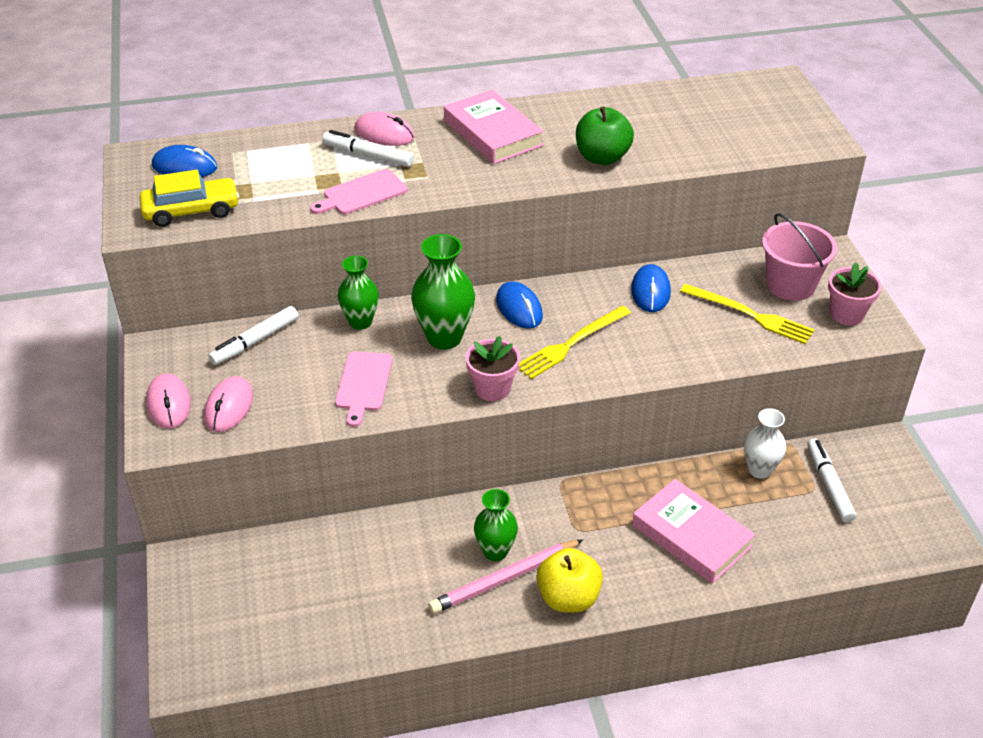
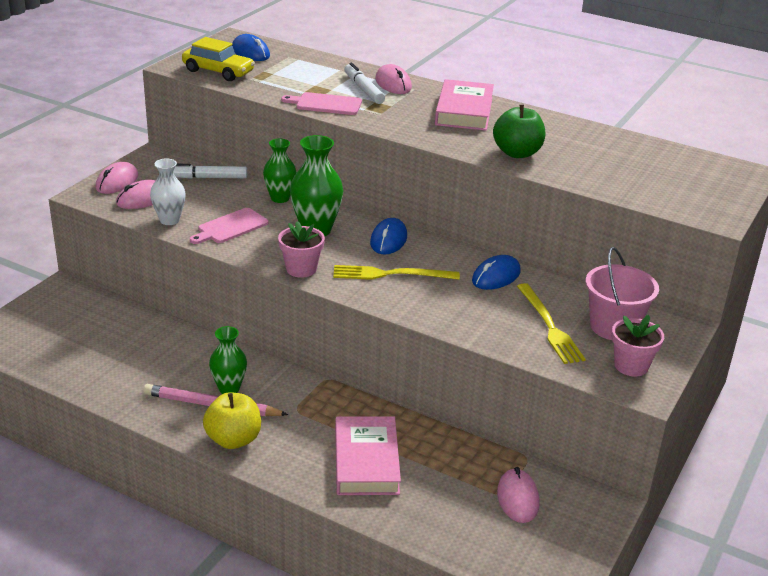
camera: 40 degrees right, 10 degrees down
white vase [744,408,786,479] -> white vase moved to [150,159,186,225]
white marker [807,438,856,522] -> pink mouse [497,467,540,523]

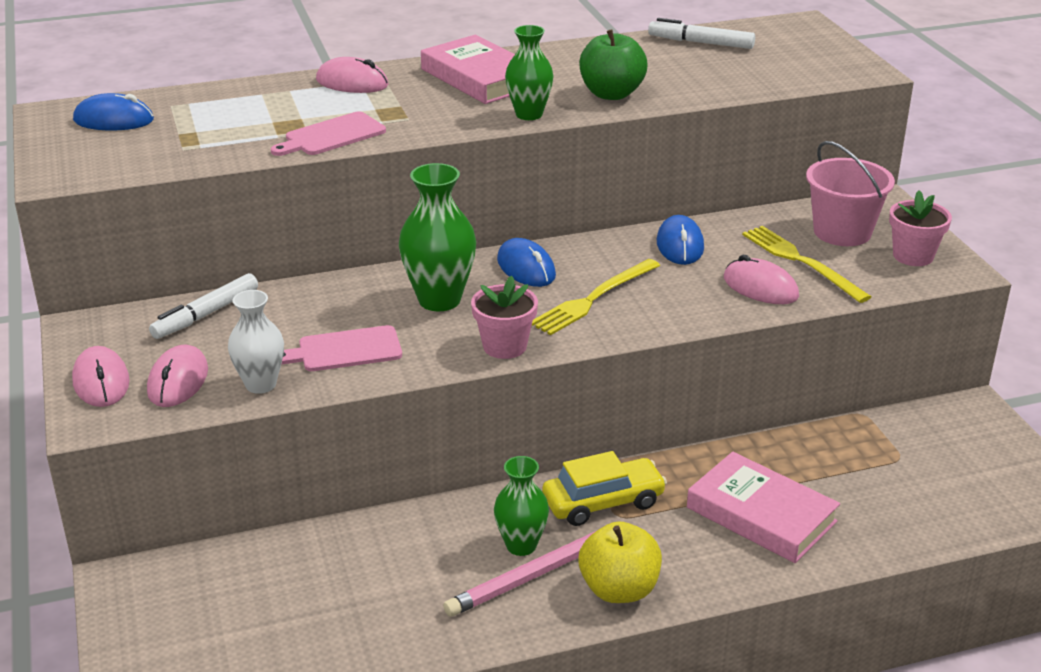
camera: 45 degrees left, 0 degrees up
yellow car [182,37,255,81] -> yellow car moved to [542,451,667,526]
pink cutting board [190,208,268,244] -> pink cutting board turned 75 degrees clockwise [281,325,402,371]
green vase [263,139,297,203] -> green vase moved to [505,25,554,120]
white marker [344,63,385,104] -> white marker moved to [648,18,755,49]
pink mouse [497,467,540,523] -> pink mouse moved to [724,255,799,304]
yellow fork [517,283,586,364] -> yellow fork turned 150 degrees counterclockwise [742,226,871,303]

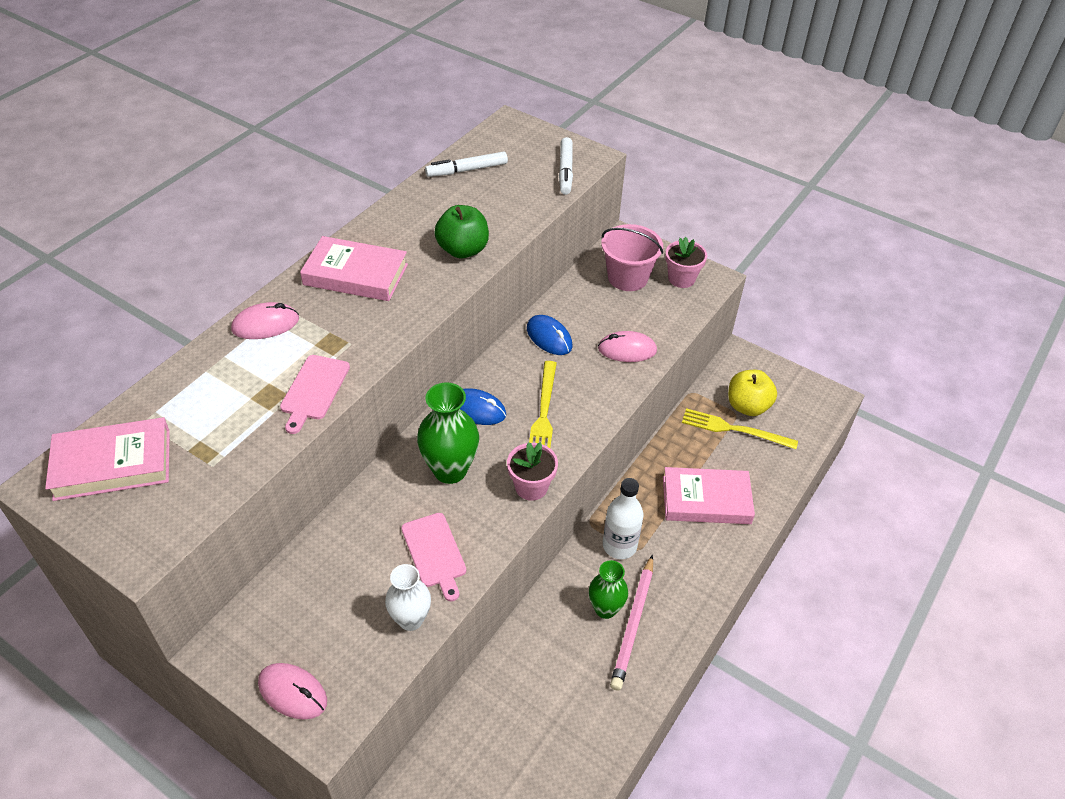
camera: 40 degrees left, 15 degrees up
blue mouse [73,93,154,130] -> pink book [45,417,170,501]
pink mouse [147,345,208,407] -> none
white marker [149,273,258,339] -> white marker moved to [559,137,573,195]
pink cutting board [281,325,402,371] -> pink cutting board turned 60 degrees counterclockwise [401,513,466,601]
green vase [505,25,554,120] -> none
yellow car [542,451,667,526] -> white bottle [603,478,643,559]
yellow apple [578,521,662,603] -> yellow apple moved to [728,370,777,416]
yellow fork [742,226,871,303] -> yellow fork moved to [682,408,798,449]

